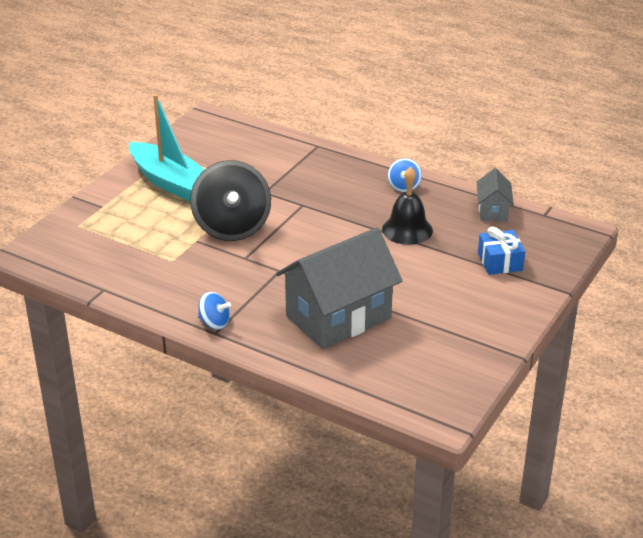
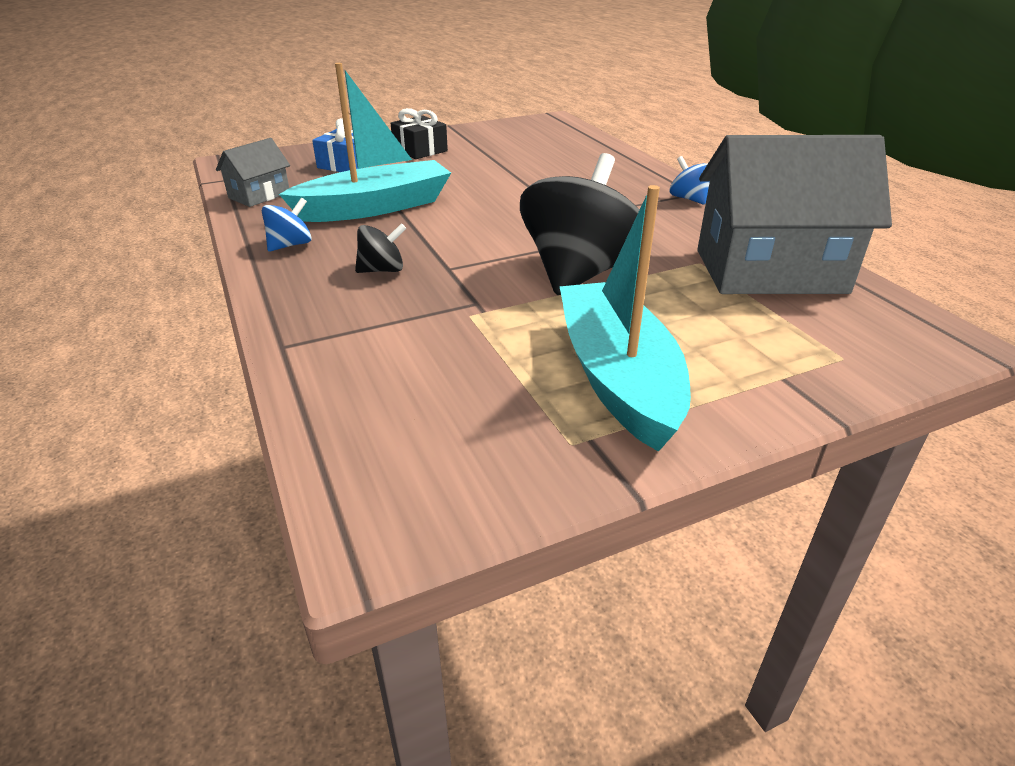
camera: 145 degrees left, 0 degrees up
grey house [276,228,402,349] -> grey house moved to [697,135,892,294]
black bell [382,167,433,245] -> turquoise boat [279,63,451,222]
none -> black spinning top [355,223,406,273]
none -> black gift [390,108,448,159]

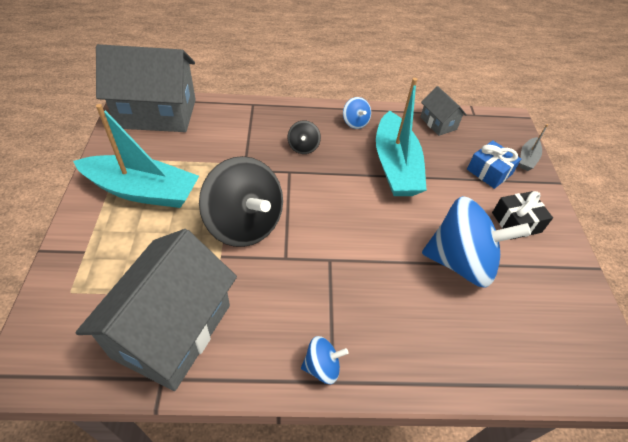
camera: 110 degrees right, 15 degrees up
none -> grey house [96,44,196,132]
none -> blue spinning top [422,196,531,288]
none -> grey boat [520,124,548,171]

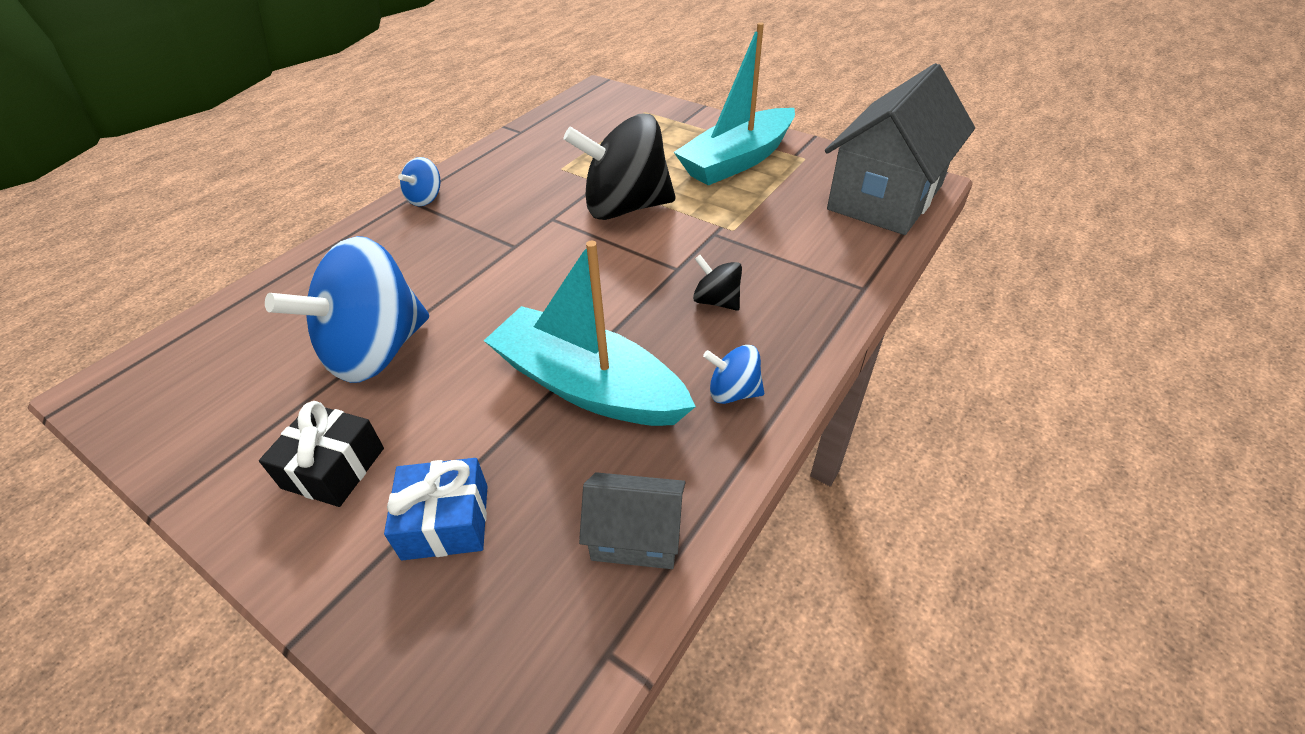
camera: 130 degrees right, 5 degrees down
grey house [75,229,237,391] -> none
grey boat [520,124,548,171] -> none

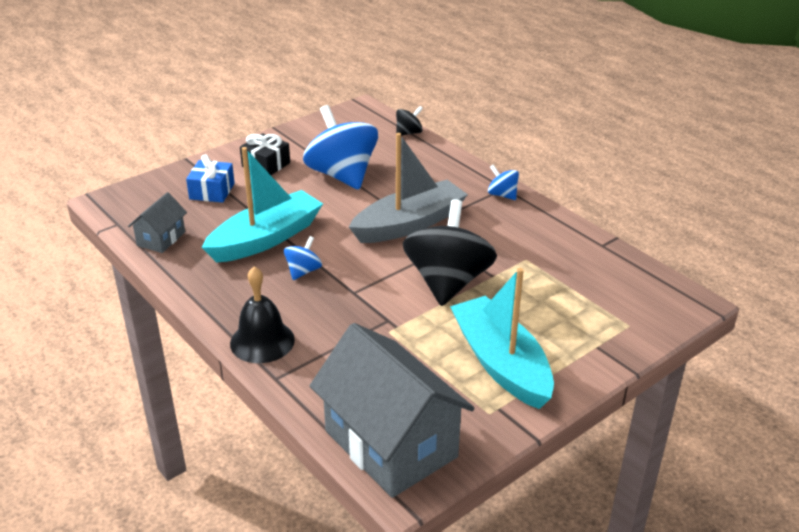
camera: 105 degrees right, 10 degrees down
black spinning top [693,255,742,311] -> black spinning top moved to [396,106,423,136]
blue spinning top [703,345,764,404] -> blue spinning top moved to [284,236,322,280]
none -> black bell [230,266,295,363]
none -> grey boat [349,133,468,243]

